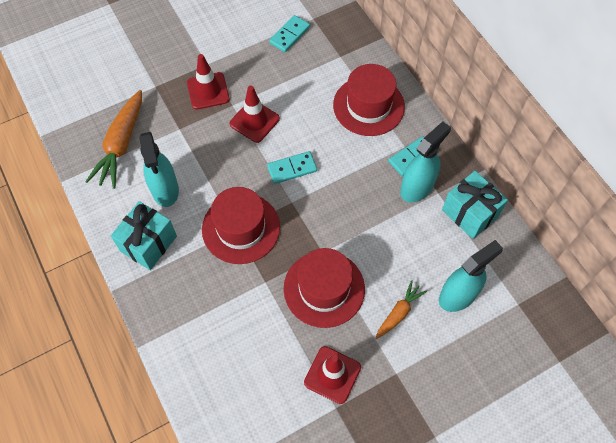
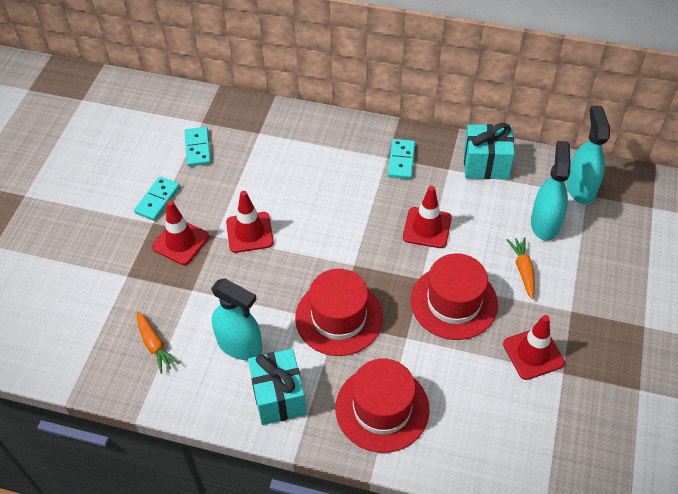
camera: 45 degrees left, 10 degrees down
orange carrot [85,90,142,189] -> orange carrot [137,311,179,374], size x0.56
turquoise domino [267,151,317,184] -> turquoise domino moved to [134,176,180,221]
red hat [333,64,405,136] -> red hat moved to [335,359,430,453]
turquoise spray bottle [400,121,451,202] -> turquoise spray bottle moved to [567,106,610,204]
none -> red traffic cone [403,186,452,248]

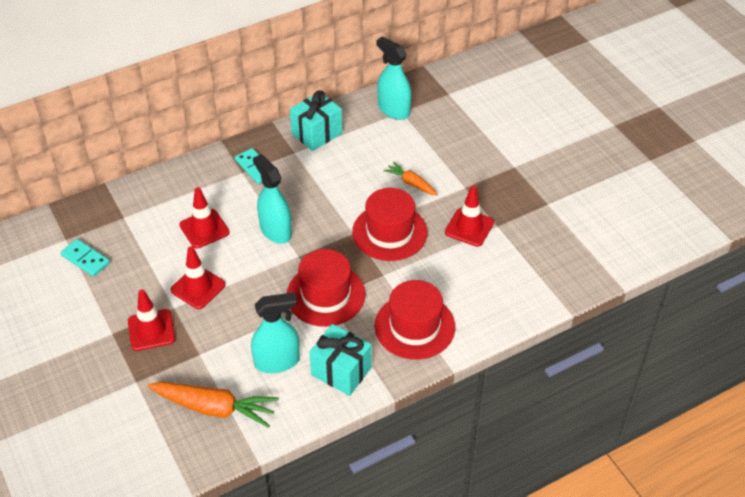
camera: 45 degrees left, 5 degrees down
turquoise domino [134,176,180,221] -> none
orange carrot [137,311,179,374] -> orange carrot [148,382,279,428], size x1.79
red traffic cone [403,186,452,248] -> red traffic cone moved to [179,187,230,248]
turquoise spray bottle [531,141,571,241] -> turquoise spray bottle moved to [253,154,292,244]

